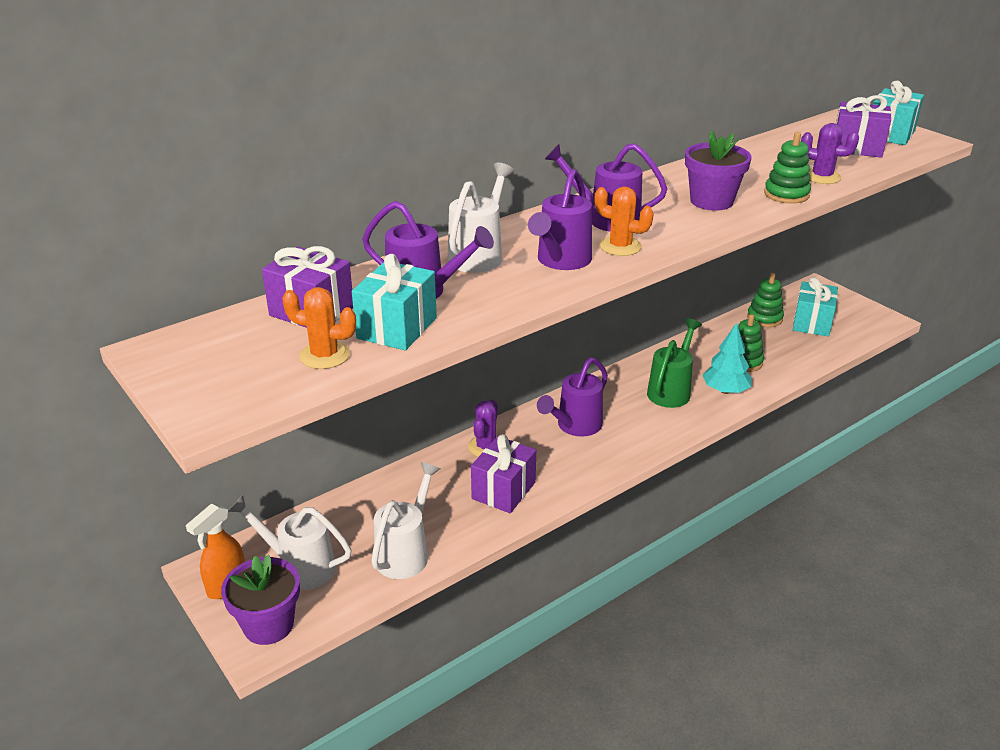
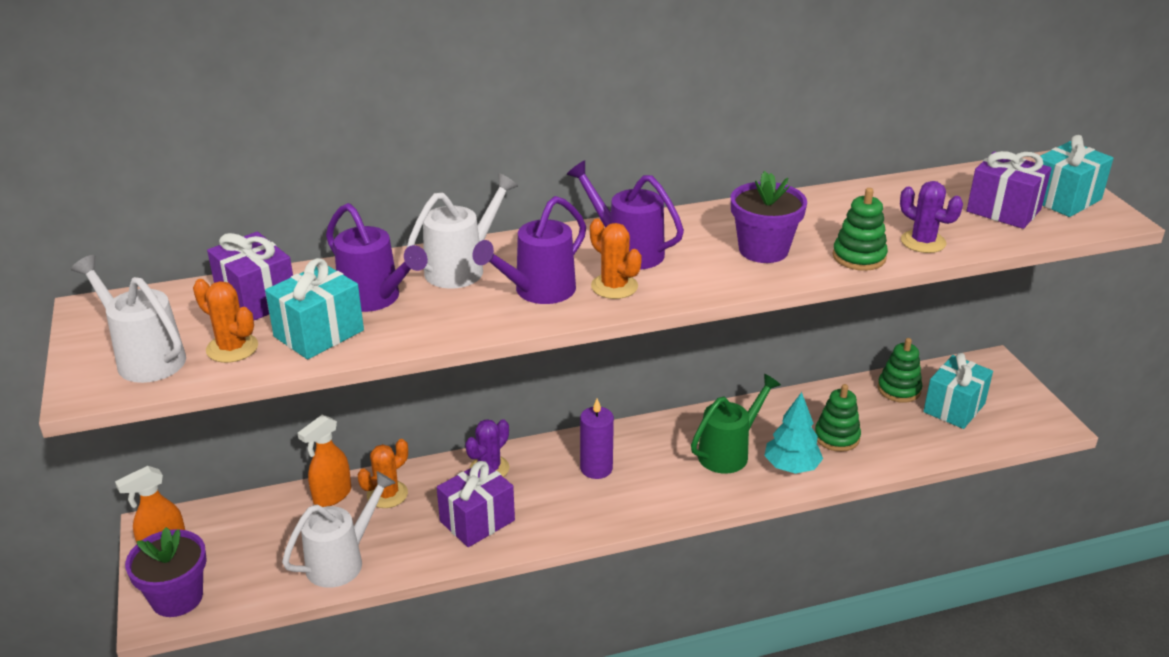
camera: 20 degrees right, 0 degrees up
white watering can [228,495,352,590] -> white watering can moved to [71,255,186,383]
purple watering can [537,357,608,437] -> purple candle [580,399,614,479]
none -> orange spray bottle [297,415,351,507]
none -> orange cactus [358,439,408,508]

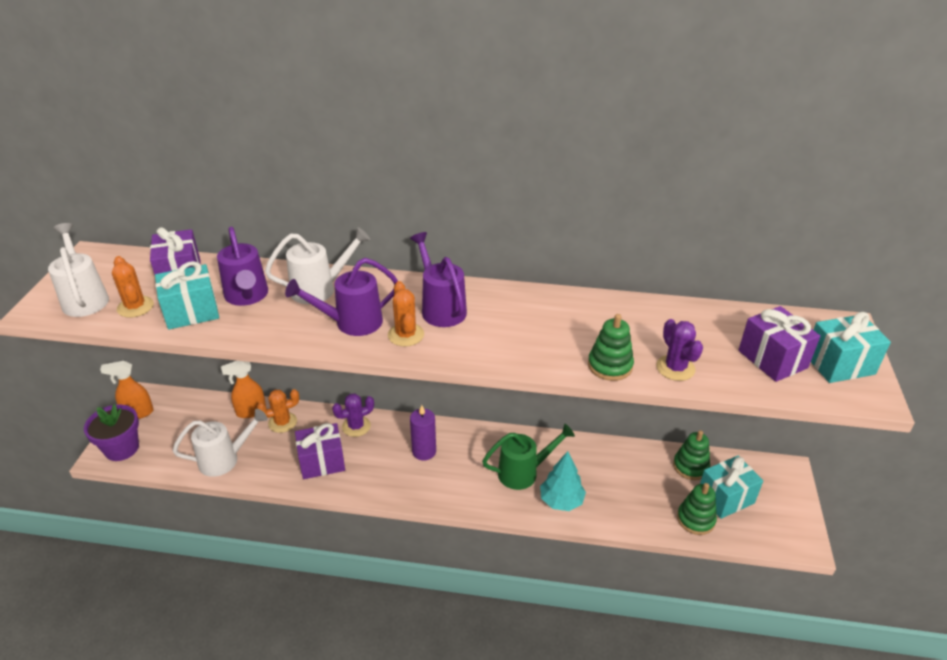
camera: 25 degrees right, 5 degrees up
purple flower pot [731,171,807,263] -> none
green stacking toy [815,384,861,452] -> green stacking toy moved to [677,483,717,535]

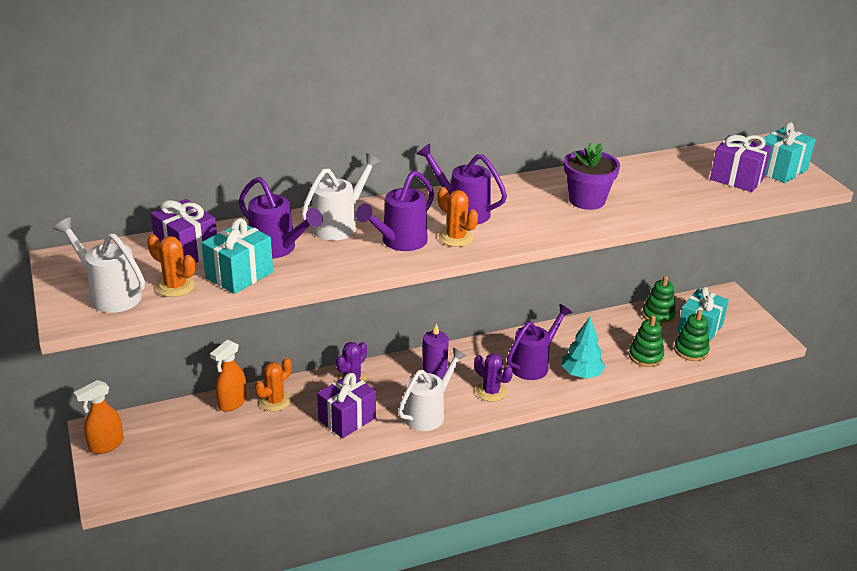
camera: 30 degrees left, 5 degrees down
purple flower pot [84,404,139,461] -> purple flower pot moved to [564,142,620,210]
white watering can [172,409,267,477] -> white watering can moved to [398,348,467,431]
green watering can [482,424,575,490] -> purple watering can [507,304,572,380]
green stacking toy [588,314,634,381] -> green stacking toy moved to [629,315,664,367]
purple cactus [656,319,703,381] -> purple cactus moved to [474,353,513,402]

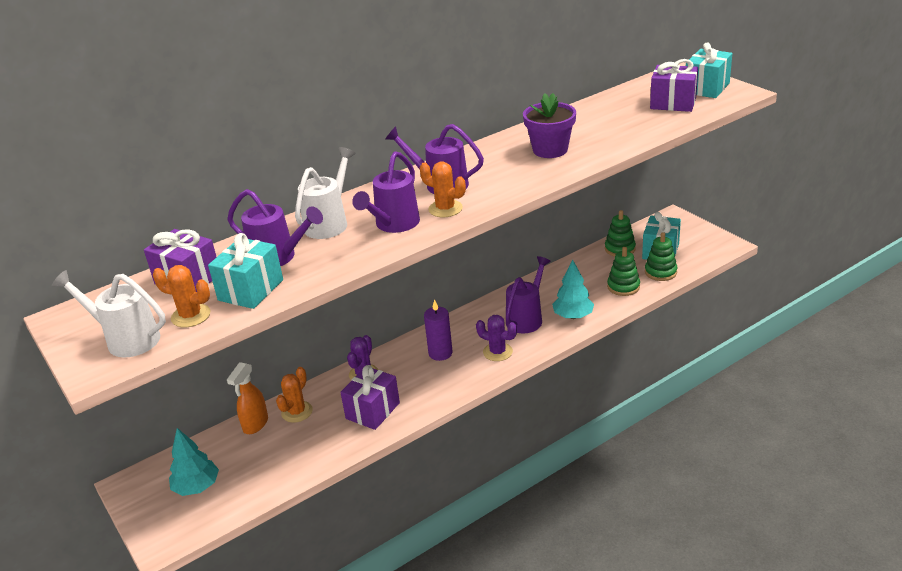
camera: 10 degrees left, 0 degrees up
orange spray bottle [73,380,124,454] -> none
white watering can [398,348,467,431] -> none
none -> turquoise tree [169,428,219,496]

